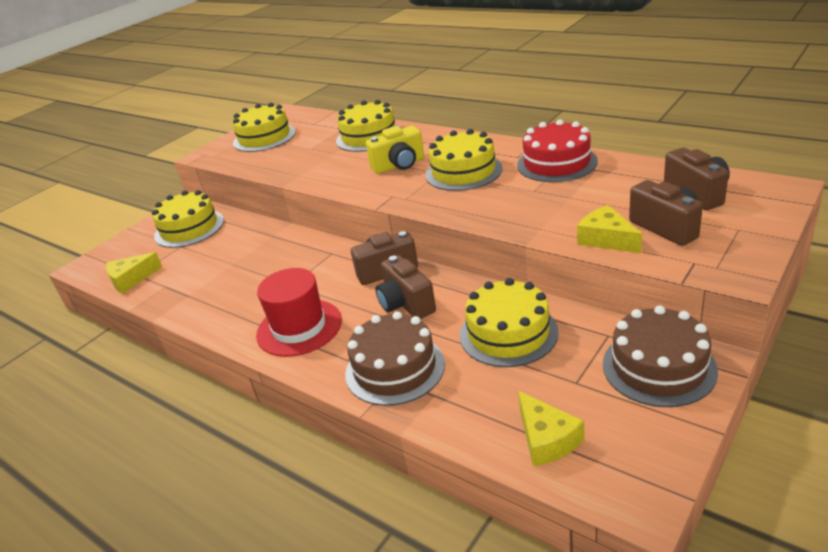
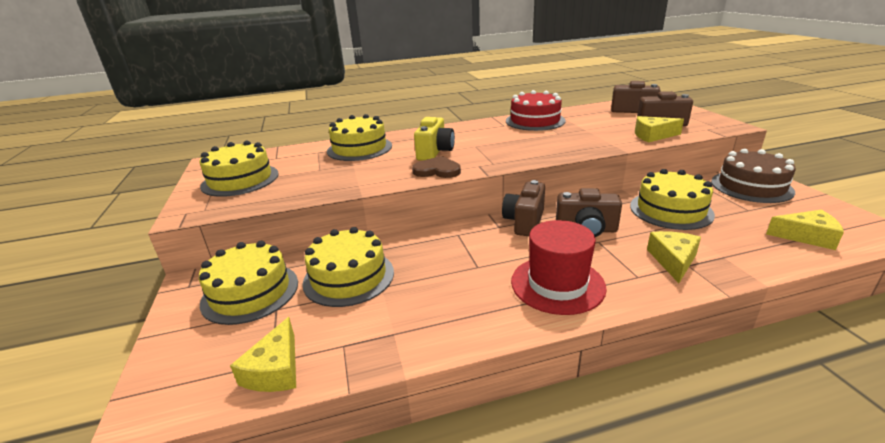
camera: 55 degrees left, 5 degrees down
brown cake [345,311,445,406] -> yellow cheese [647,231,701,283]
yellow cake [425,129,503,191] -> yellow cake moved to [302,227,394,307]
none -> brown heart [412,156,461,178]

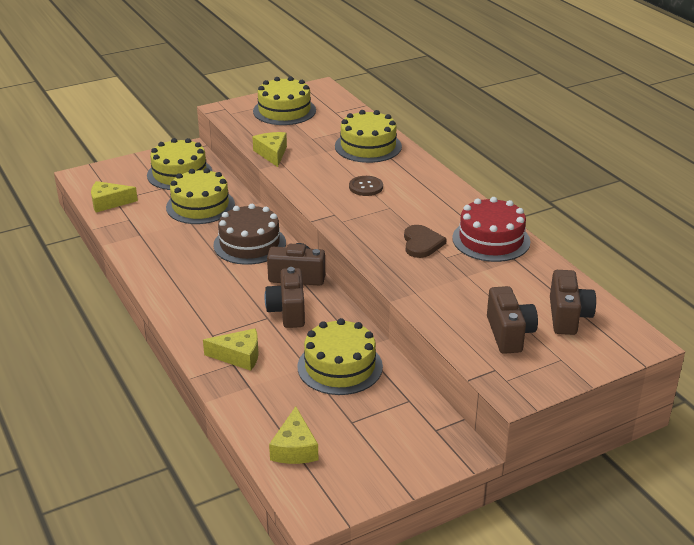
camera: 75 degrees right, 5 degrees up
brown heart [412,156,461,178] -> brown heart moved to [404,225,447,258]
yellow camera [414,117,455,161] -> brown button [349,176,383,196]
red hat [511,220,607,315] -> none
yellow cheese [635,116,684,143] -> yellow cheese moved to [252,132,287,167]
brown cake [711,149,795,203] -> brown cake moved to [213,204,286,265]

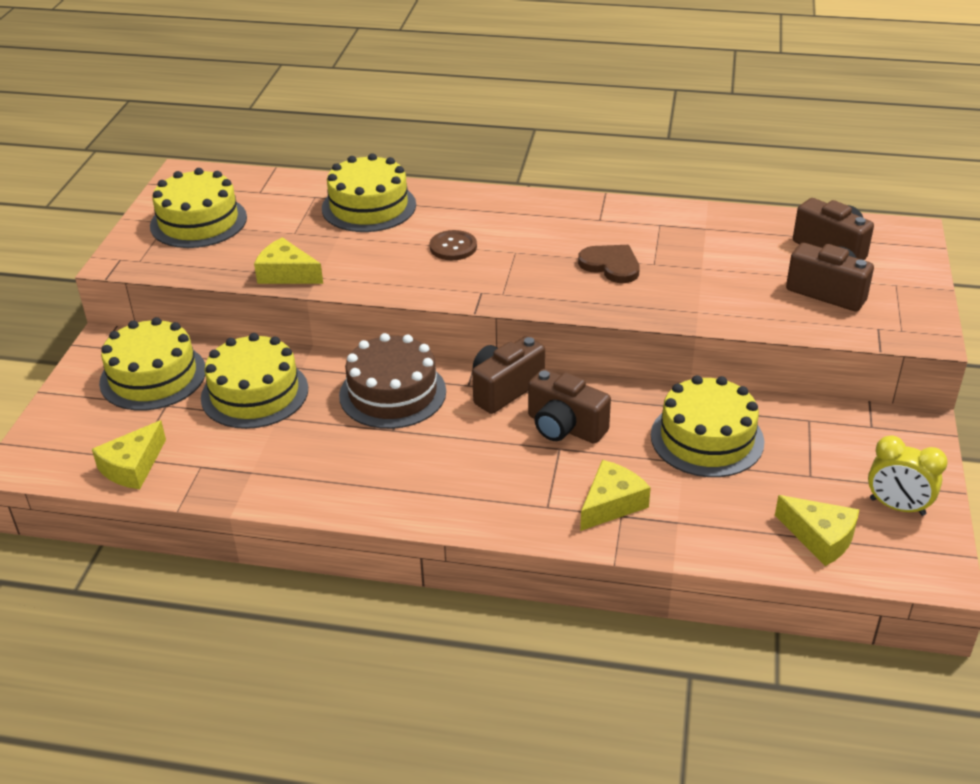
camera: 50 degrees left, 5 degrees up
red cake [452,197,530,262] -> none
none -> yellow clock [868,435,948,516]

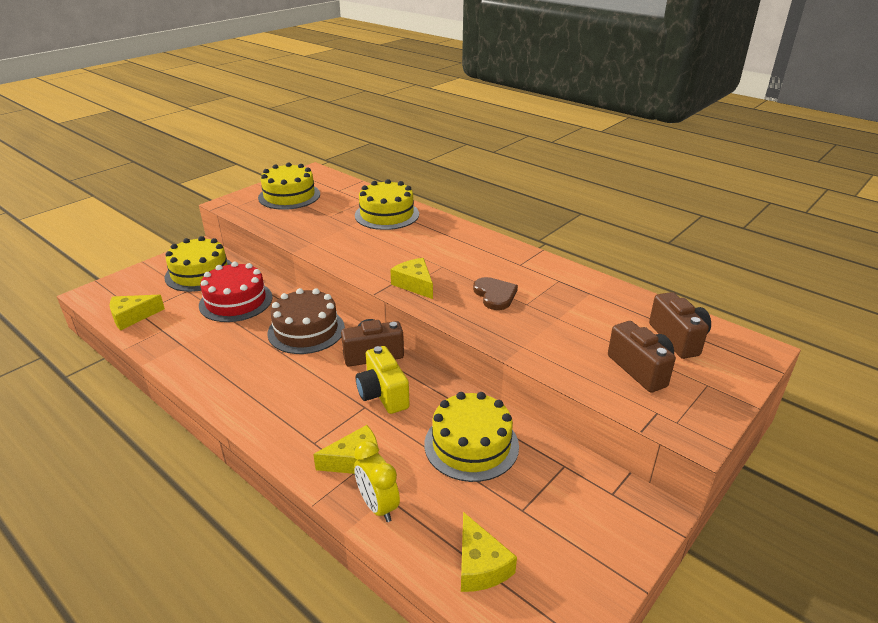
camera: 30 degrees right, 5 degrees down
yellow cake [201,333,308,429] -> red cake [199,262,273,322]
yellow cheese [254,237,323,284] -> yellow cheese moved to [390,258,433,299]
brown button [430,230,477,260] -> none
brown camera [528,369,611,444] -> yellow camera [356,346,410,414]
yellow clock [868,435,948,516] -> yellow clock moved to [354,440,400,522]

